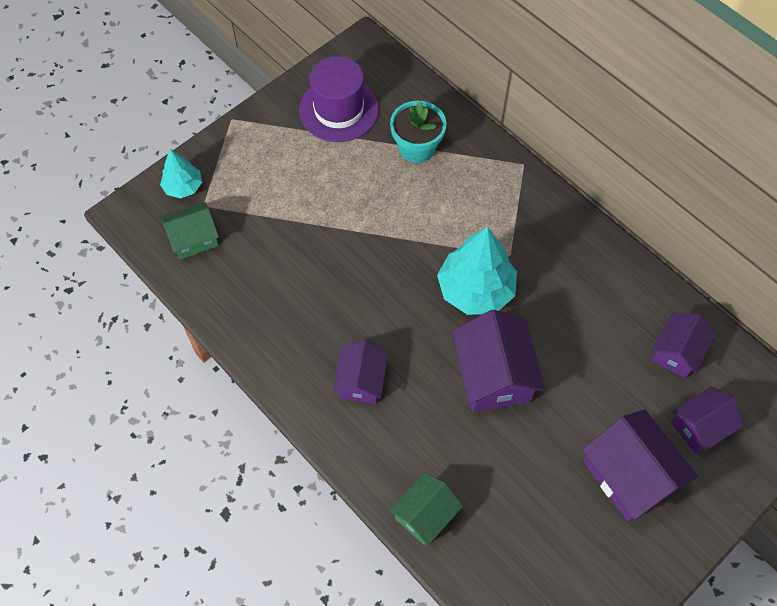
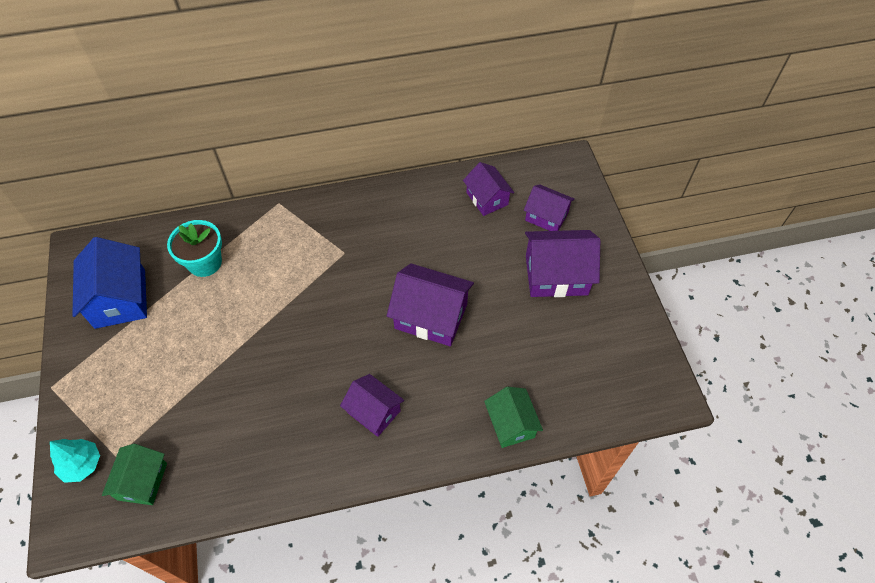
camera: 60 degrees left, 5 degrees down
purple hat [299,56,379,142] -> blue house [72,237,147,329]
turquoise tree [437,227,517,315] -> none
purple house [671,386,744,454] -> purple house turned 60 degrees counterclockwise [524,184,575,231]

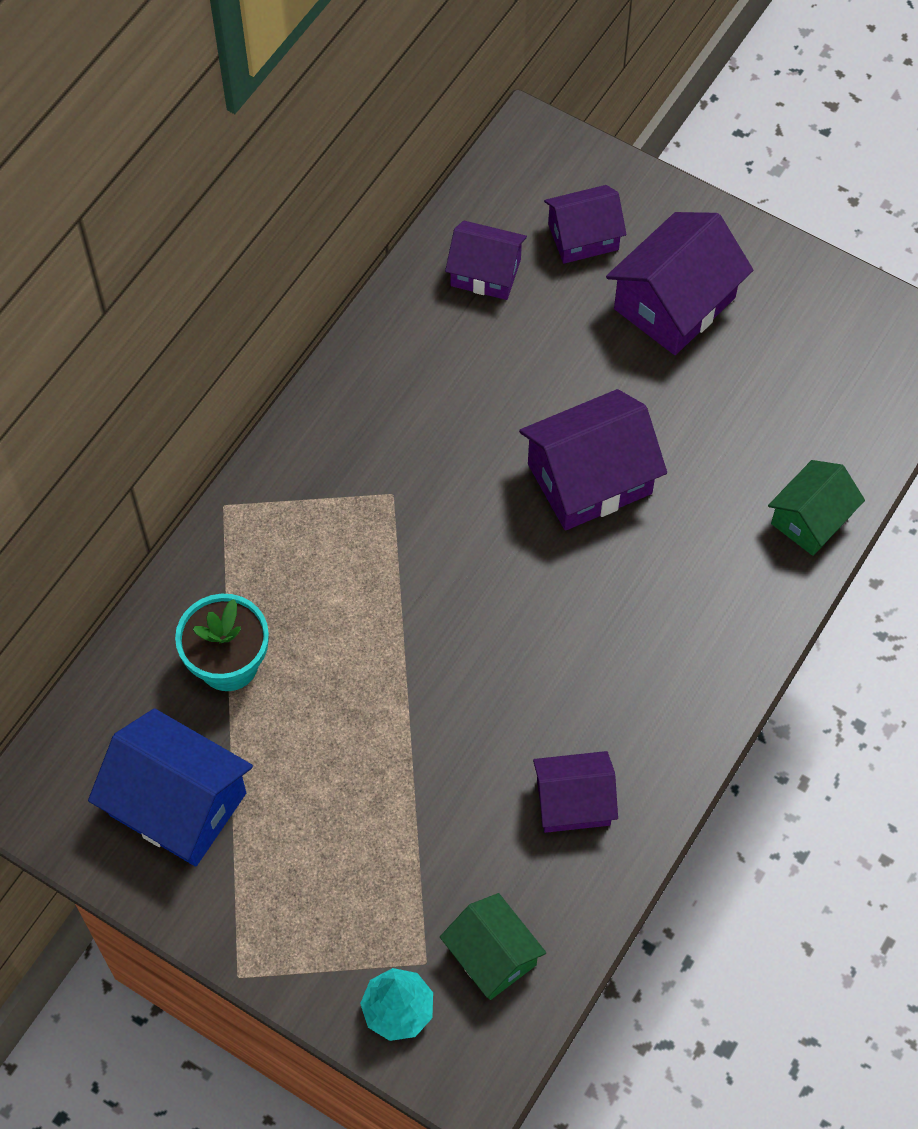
camera: 45 degrees left, 5 degrees up
purple house [340,374,404,437] -> purple house moved to [533,751,618,833]
green house [484,387,543,448] -> green house turned 75 degrees counterclockwise [768,460,865,556]

